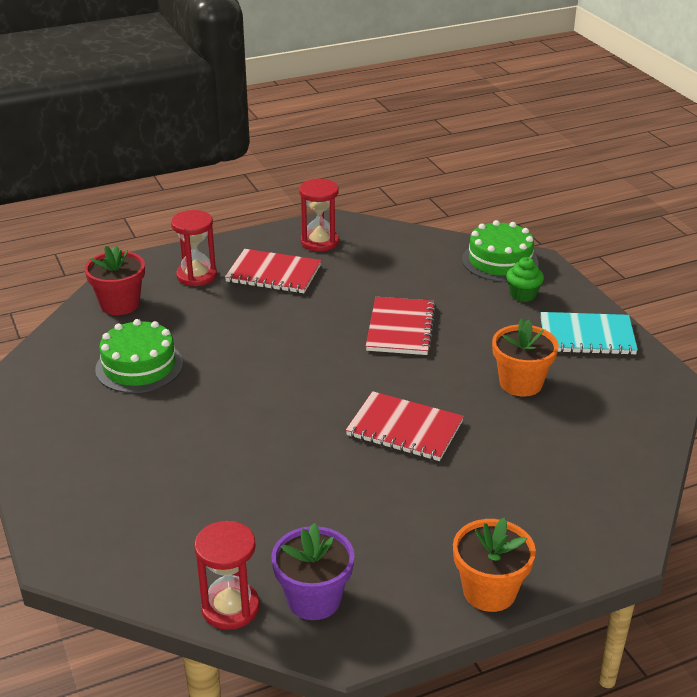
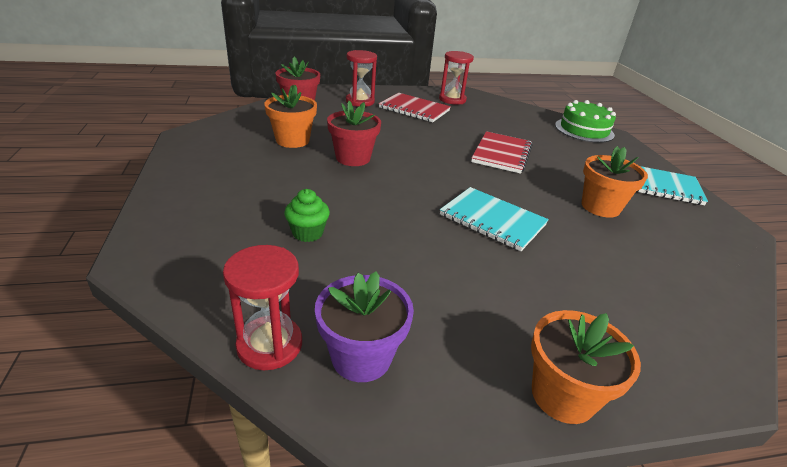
camera: 10 degrees right, 0 degrees up
green cake [95,319,183,393] -> orange flower pot [264,85,317,148]
red notebook [346,391,464,461] -> turquoise notebook [440,187,549,251]
green cupcake [506,257,544,302] -> green cupcake moved to [284,189,330,242]
none -> red flower pot [327,100,381,166]

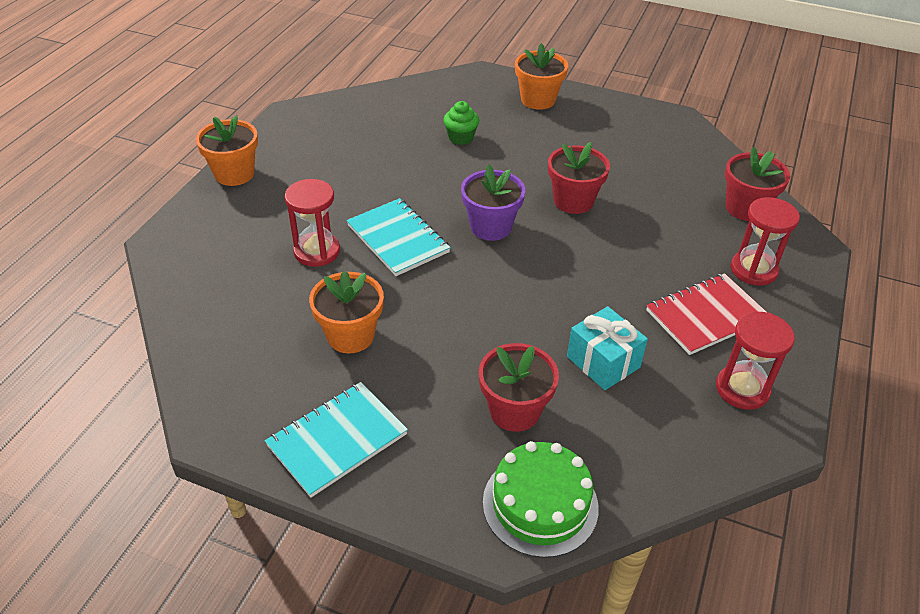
camera: 125 degrees right, 10 degrees up
red hourglass [223,245,302,370] -> red hourglass moved to [285,179,340,267]
orange flower pot [264,85,317,148] -> orange flower pot moved to [515,43,568,110]
purple flower pot [315,271,414,382] -> purple flower pot moved to [461,164,525,241]
turquoise notebook [440,187,549,251] -> turquoise notebook turned 75 degrees clockwise [347,198,451,276]
red notebook [471,131,532,174] -> none
none -> red flower pot [479,343,559,432]
none -> turquoise gift [567,306,648,390]

